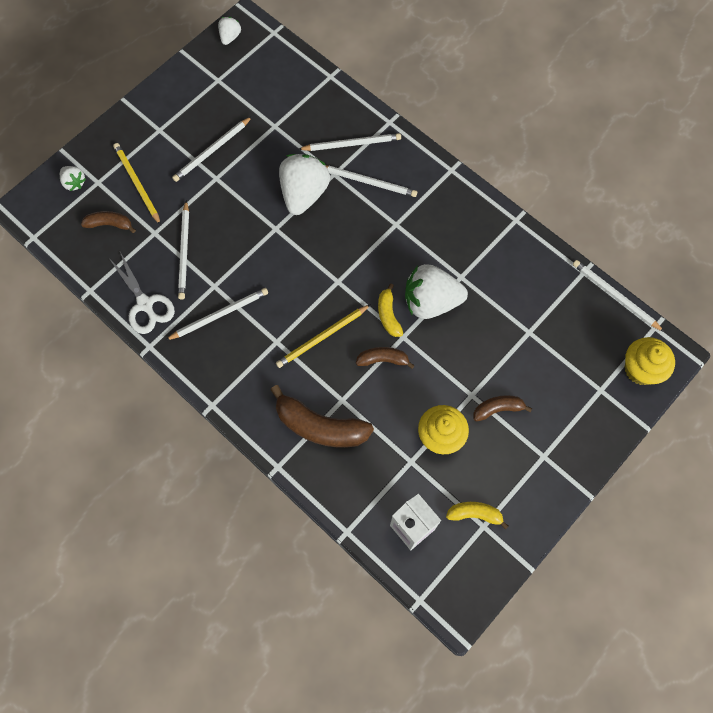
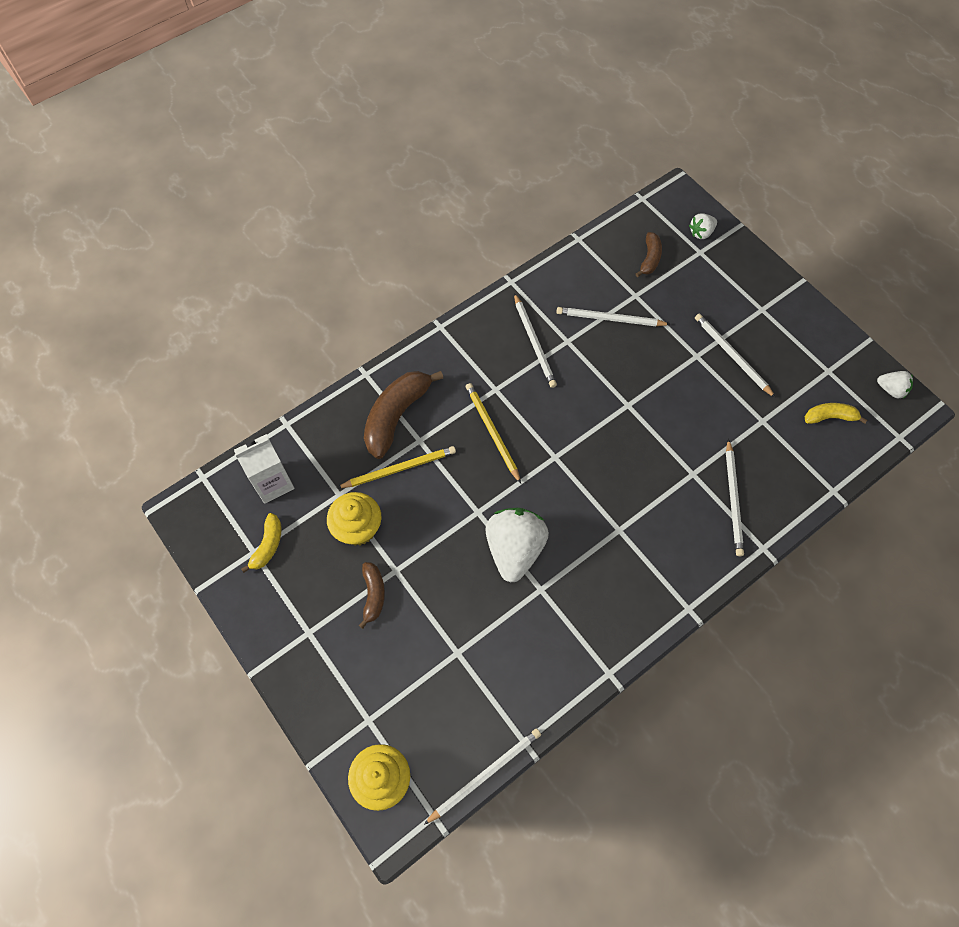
camera: 100 degrees right, 5 degrees down
white scissors [108,252,175,334] -> none
yellow pencil [113,143,161,225] -> yellow pencil moved to [337,446,456,488]
white strawberry [279,154,330,215] -> none
white pencil [325,165,417,197] -> none
brown banana [356,347,415,369] -> none
yellow banana [378,284,403,337] -> yellow banana moved to [805,403,867,424]

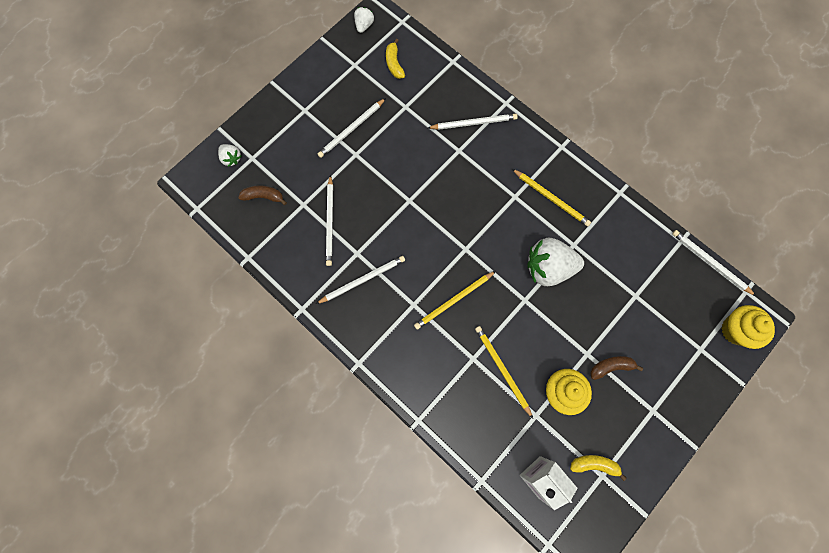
camera: 100 degrees left, 10 degrees up
brown banana [364,371,443,459] -> none
none -> yellow pencil [512,169,591,226]

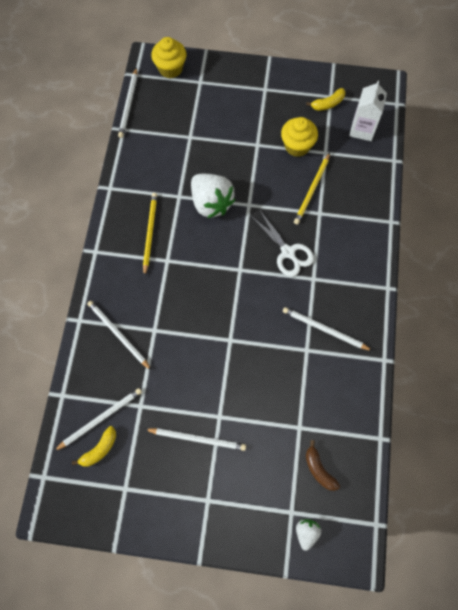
camera: 125 degrees left, 5 degrees down
white pencil [326,175,333,266] -> white pencil moved to [54,388,142,451]
white strawberry [354,7,374,33] -> none
yellow pencil [414,271,496,329] -> white scissors [251,211,314,277]
yellow banana [570,455,627,481] -> yellow banana turned 90 degrees counterclockwise [306,88,346,111]
brown banana [590,356,643,380] -> none

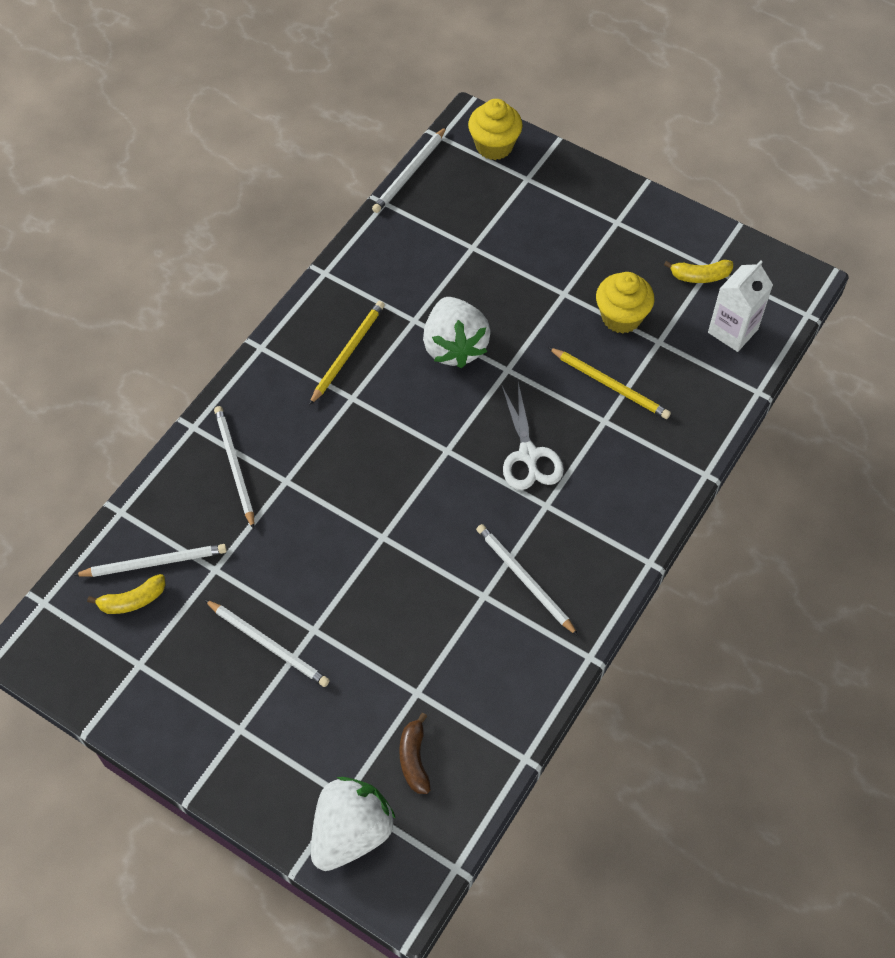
camera: 25 degrees right, 10 degrees down
yellow pencil [294,153,330,224] -> yellow pencil turned 105 degrees counterclockwise [548,347,671,419]
white strawberry [296,519,321,551] -> white strawberry [311,777,396,871], size x2.05

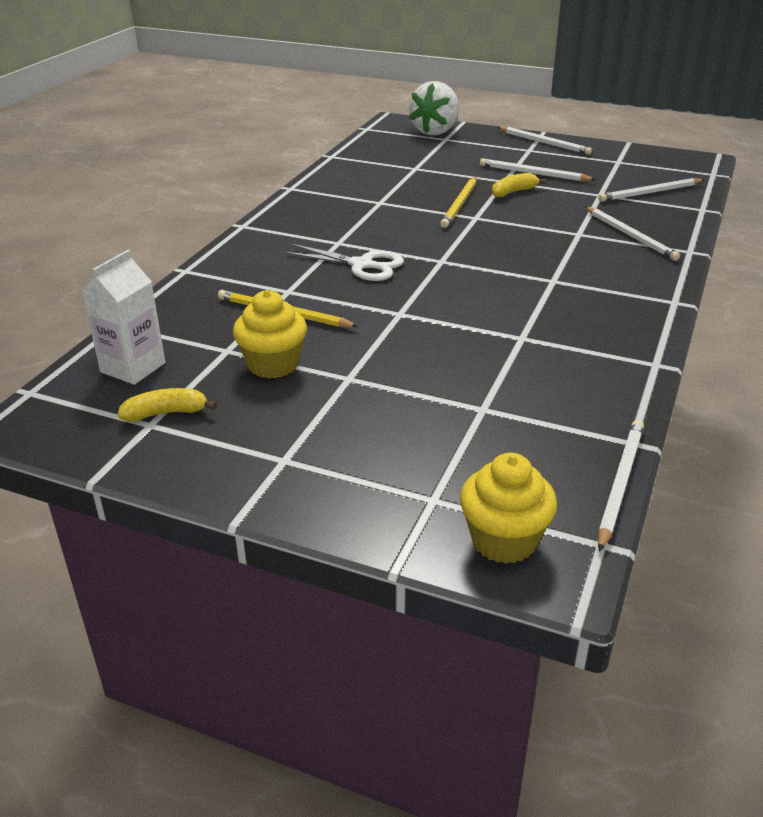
camera: 170 degrees right, 25 degrees down
yellow banana [87,574,165,614] -> yellow banana moved to [492,173,546,197]
yellow pencil [309,301,385,405] -> yellow pencil moved to [440,177,477,228]
brown banana [399,713,430,794] -> none
white strawberry [423,297,491,368] -> none
white pencil [476,524,578,636] -> white pencil moved to [497,127,592,155]
white scissors [502,383,564,490] -> white scissors turned 135 degrees clockwise [282,244,404,281]

